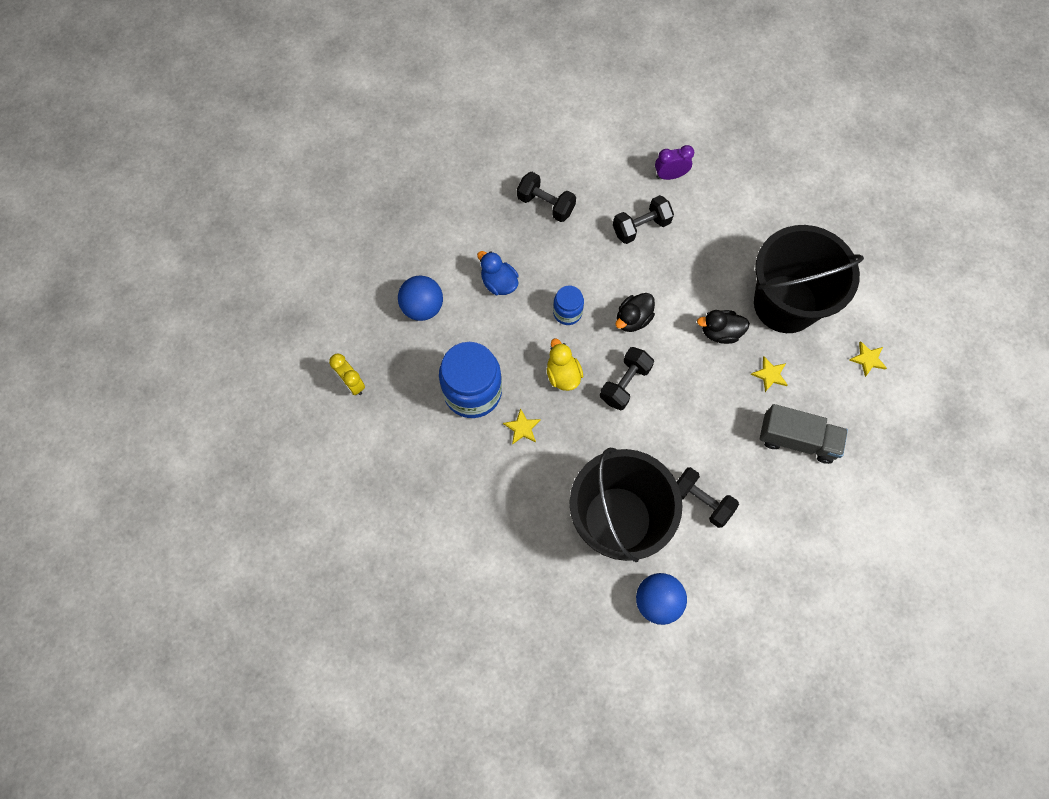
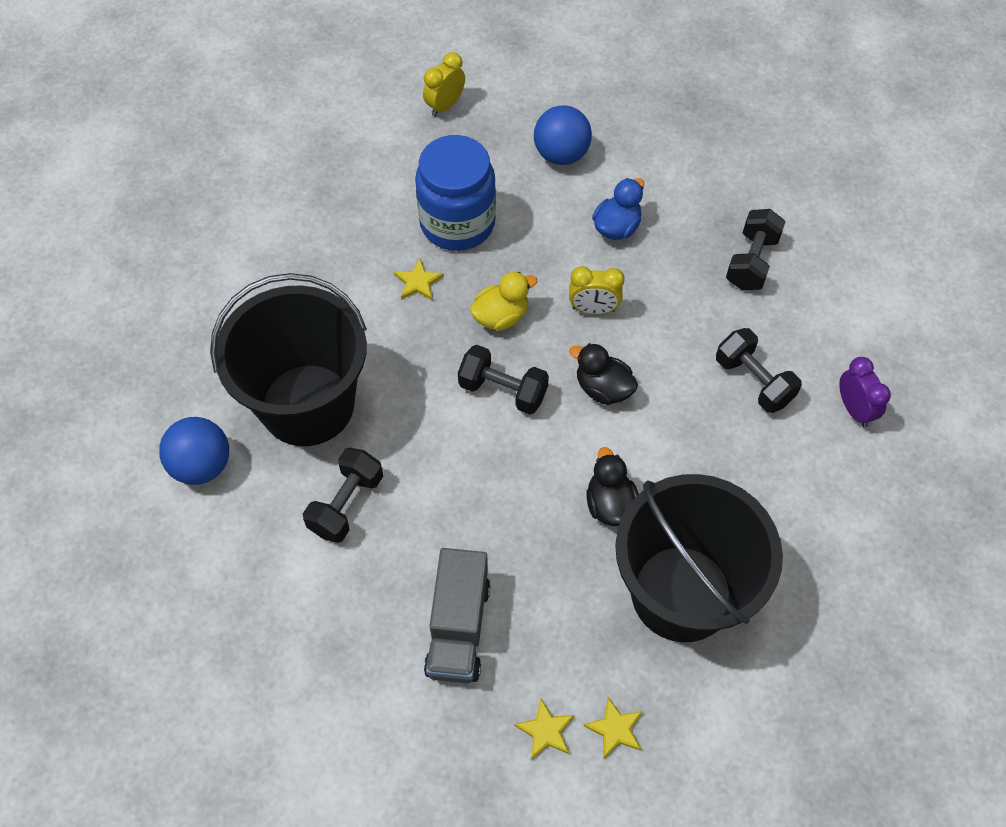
camera: 80 degrees right, 10 degrees down
blue jar [553,286,584,325] -> yellow clock [569,266,625,314]
yellow star [751,357,788,392] -> yellow star moved to [514,699,575,759]

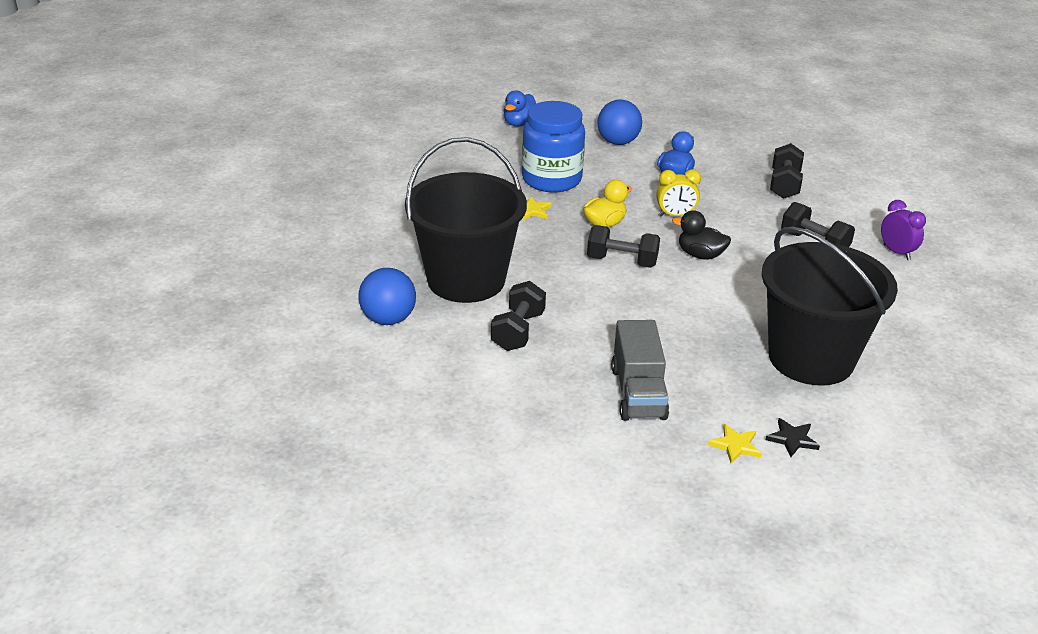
camera: 10 degrees left, 25 degrees down
yellow clock [423,52,465,116] -> blue duck [504,90,536,127]
yellow star [584,697,643,759] -> black star [766,418,820,457]
black duck [586,447,639,526] -> none

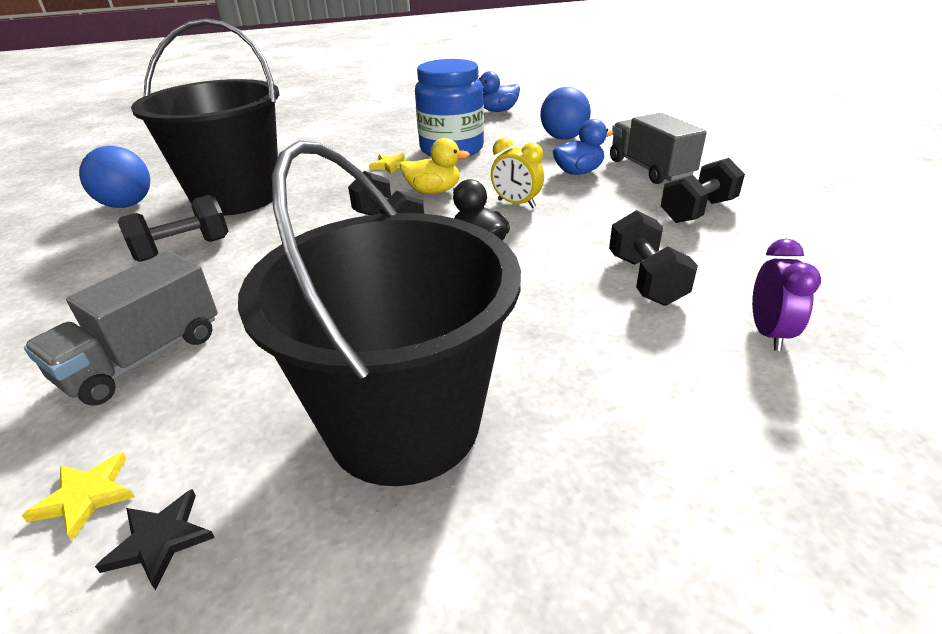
camera: 40 degrees right, 0 degrees up
none -> grey truck [610,113,707,184]

